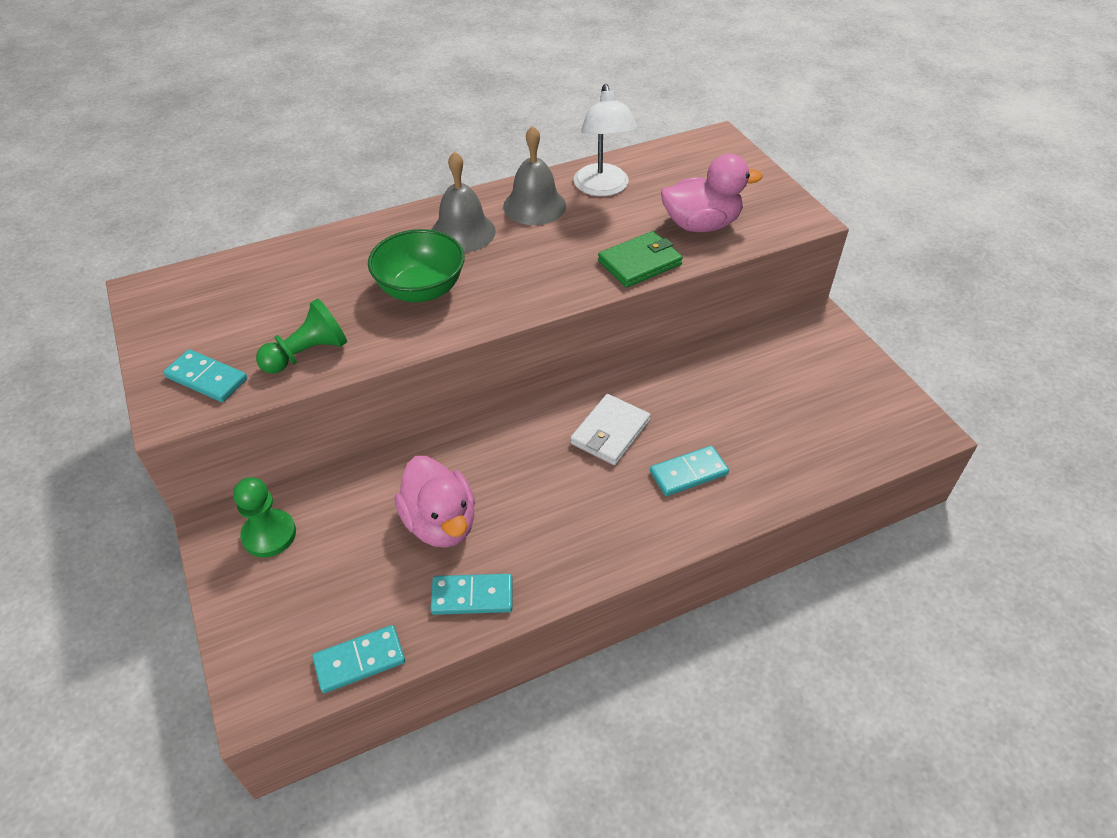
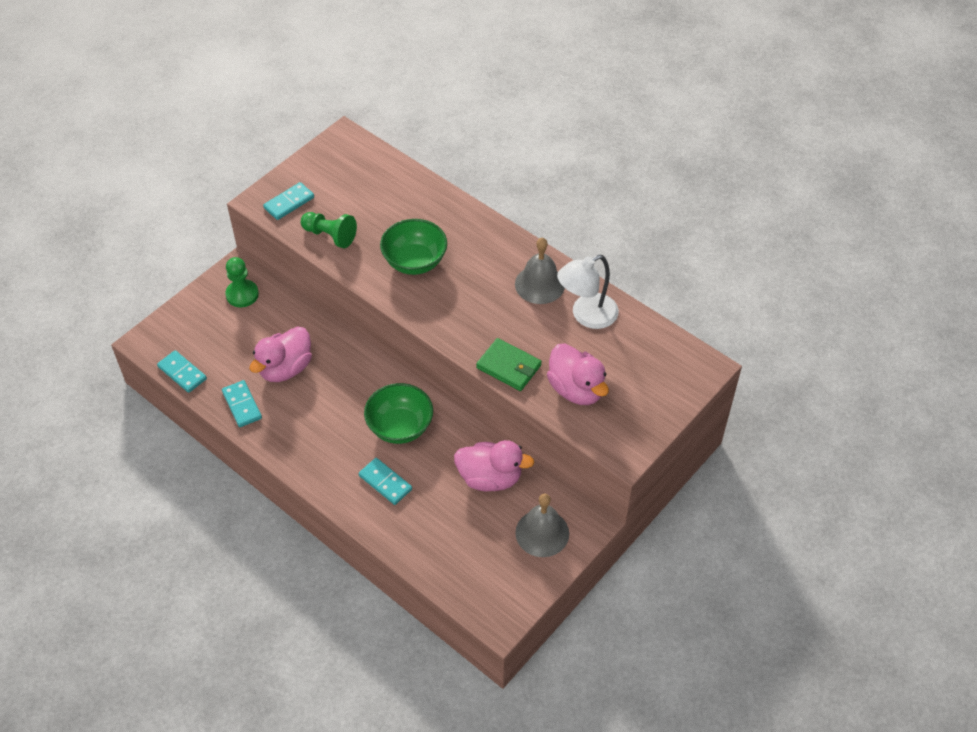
camera: 65 degrees right, 5 degrees up
turquoise domino [163,349,247,402] -> turquoise domino turned 45 degrees clockwise [263,182,314,220]
grey bell [431,151,496,253] -> grey bell moved to [515,494,569,557]
white wallet [570,394,651,465] -> green bowl [364,383,433,444]
none -> pink duck [454,440,534,491]

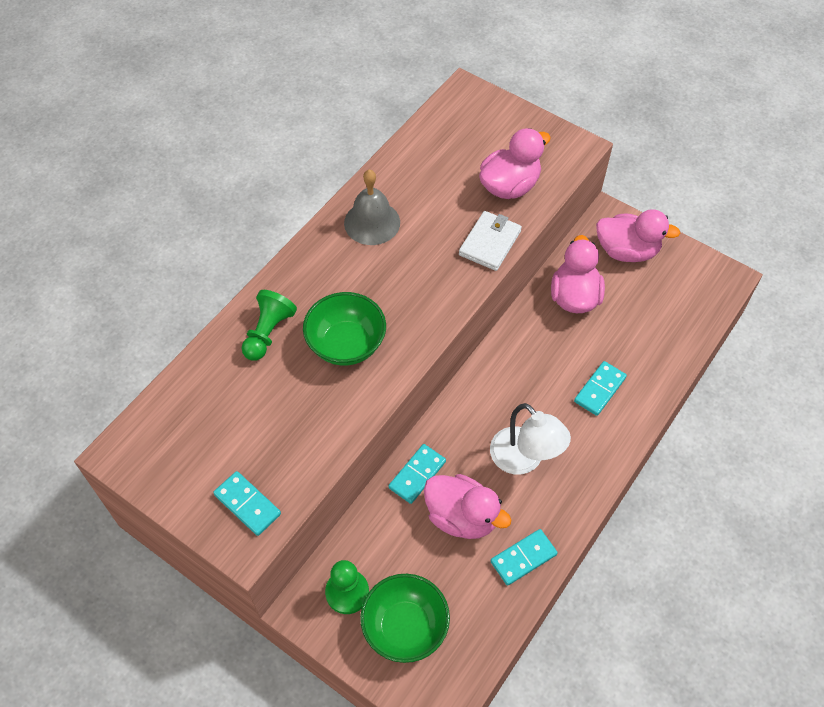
camera: 95 degrees left, 5 degrees up
turquoise domino [157,350,207,393] -> turquoise domino moved to [389,444,446,504]
green pawn [301,212,357,248] -> green pawn moved to [242,290,297,361]
green bowl [364,383,433,444] -> green bowl moved to [360,574,450,663]
green wallet [476,338,542,391] -> white wallet [459,211,522,271]
grey bell [515,494,569,557] -> pink duck [596,209,680,262]
white lamp [557,255,619,329] -> white lamp moved to [490,403,571,475]

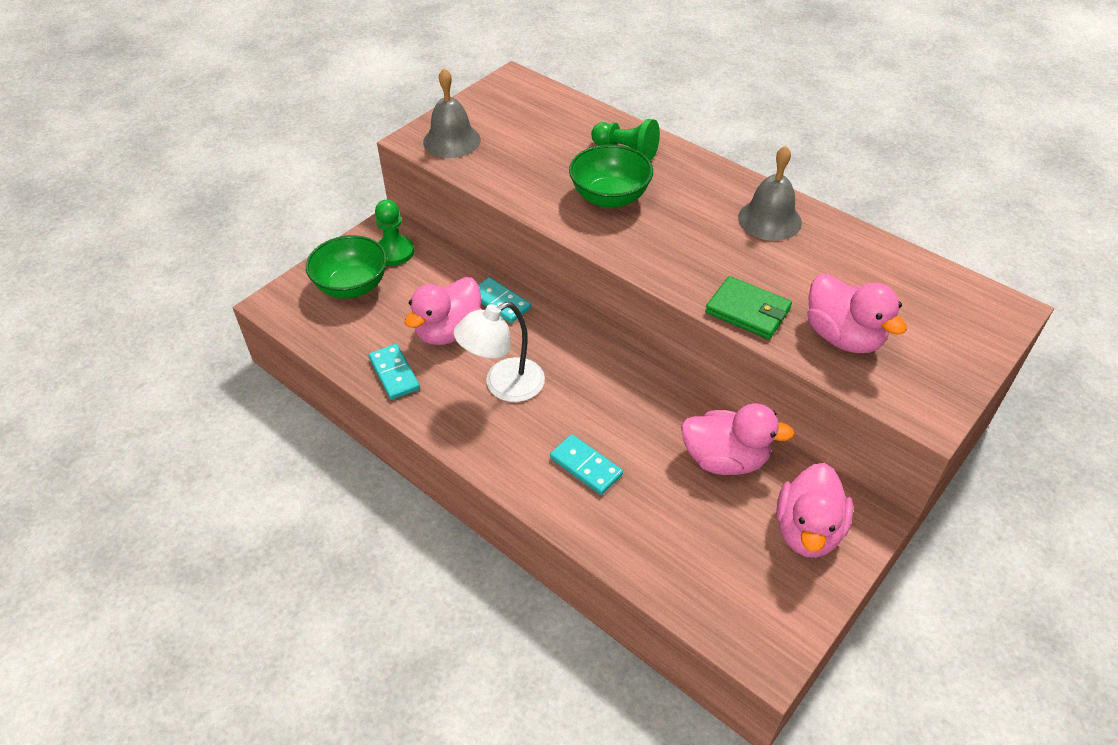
camera: 95 degrees right, 10 degrees down
turquoise domino [213,471,281,536] -> grey bell [423,68,481,158]
white wallet [459,211,522,271] -> green wallet [705,276,792,339]

